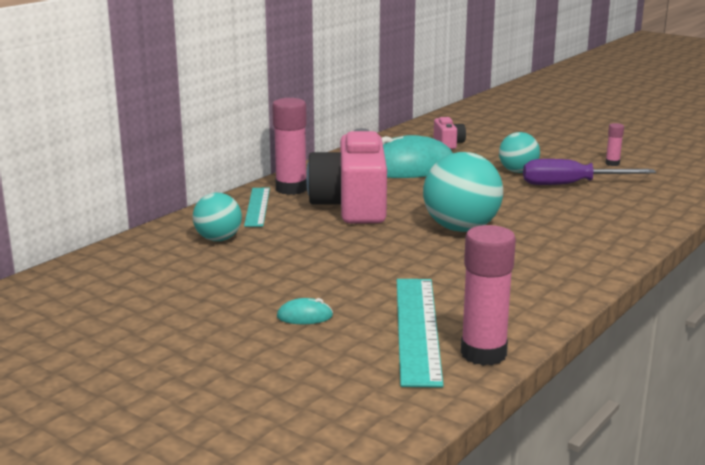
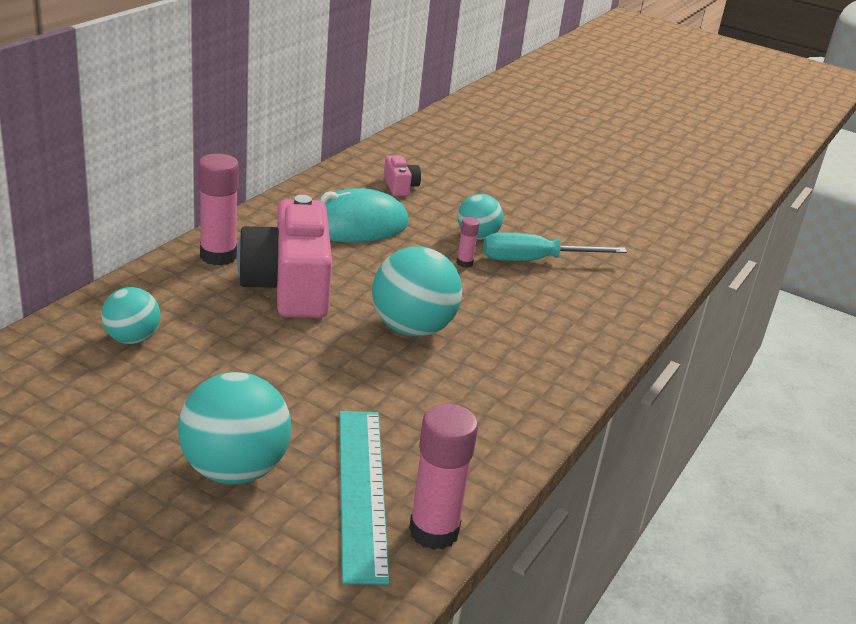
camera: 10 degrees left, 10 degrees up
turquoise ruler [244,188,270,227] -> none
turquoise mouse [277,298,333,324] -> turquoise ball [178,372,291,485]
purple screwdriver [523,159,656,185] -> turquoise screwdriver [483,233,627,261]
pink glue stick [605,123,624,166] -> pink glue stick moved to [457,217,480,268]

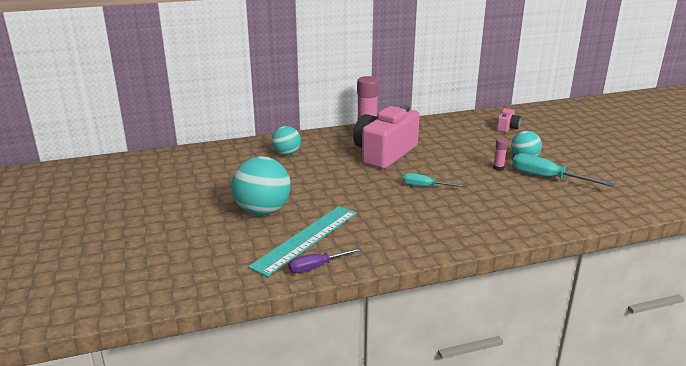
camera: 45 degrees right, 5 degrees down
turquoise mouse [318,188,409,242] -> none
turquoise ball [372,247,462,337] -> turquoise screwdriver [403,173,466,187]
pink glue stick [409,404,478,550] -> purple screwdriver [288,248,362,273]

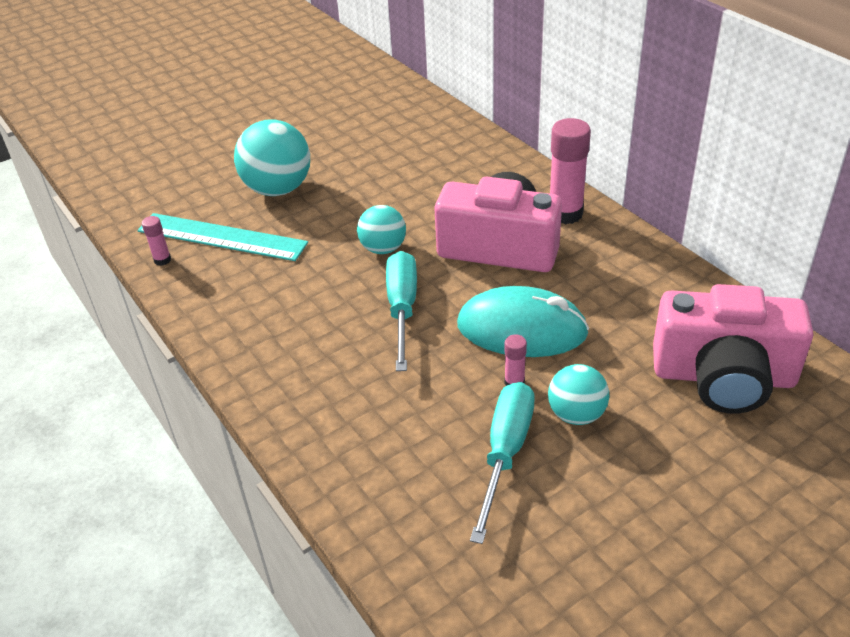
camera: 75 degrees right, 15 degrees up
turquoise ball [272,126,301,155] -> turquoise ball moved to [357,205,406,254]
purple screwdriver [288,248,362,273] -> pink glue stick [142,216,171,266]
turquoise screwdriver [403,173,466,187] -> turquoise screwdriver [386,251,417,371], size x1.60
pink camera [497,108,521,132] -> pink camera [653,284,813,414], size x2.30
none -> turquoise mouse [457,286,589,357]

